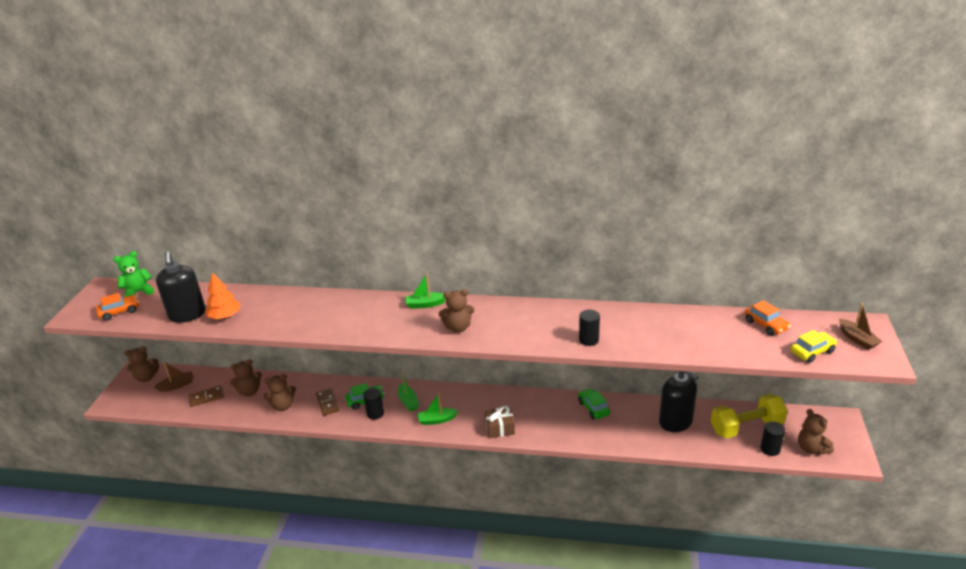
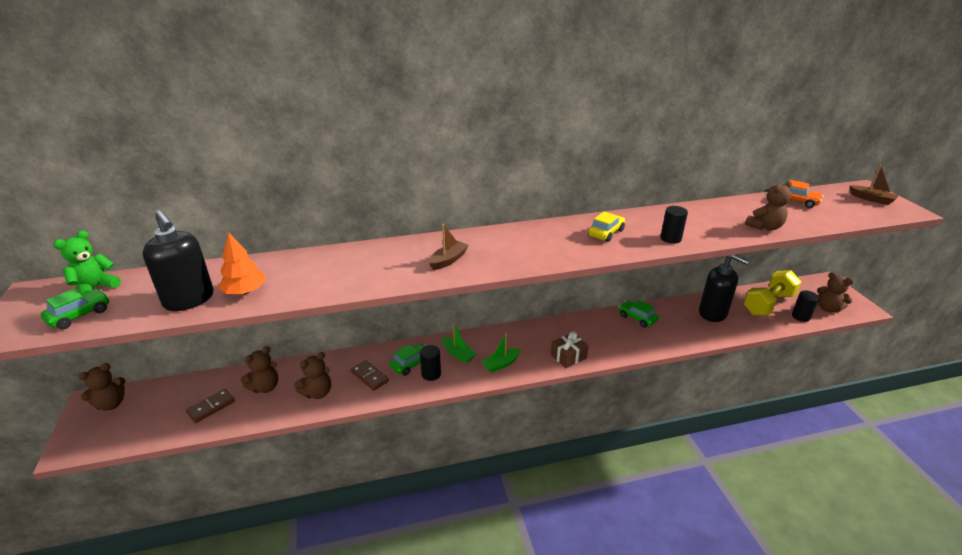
camera: 25 degrees left, 0 degrees up
orange car [96,293,139,321] -> green car [40,289,109,329]
brown boat [154,362,194,392] -> brown boat moved to [429,224,469,270]
green boat [405,273,446,309] -> none
brown teddy bear [438,289,474,333] -> brown teddy bear moved to [745,181,792,230]
yellow car [791,330,837,363] -> yellow car moved to [588,212,625,242]

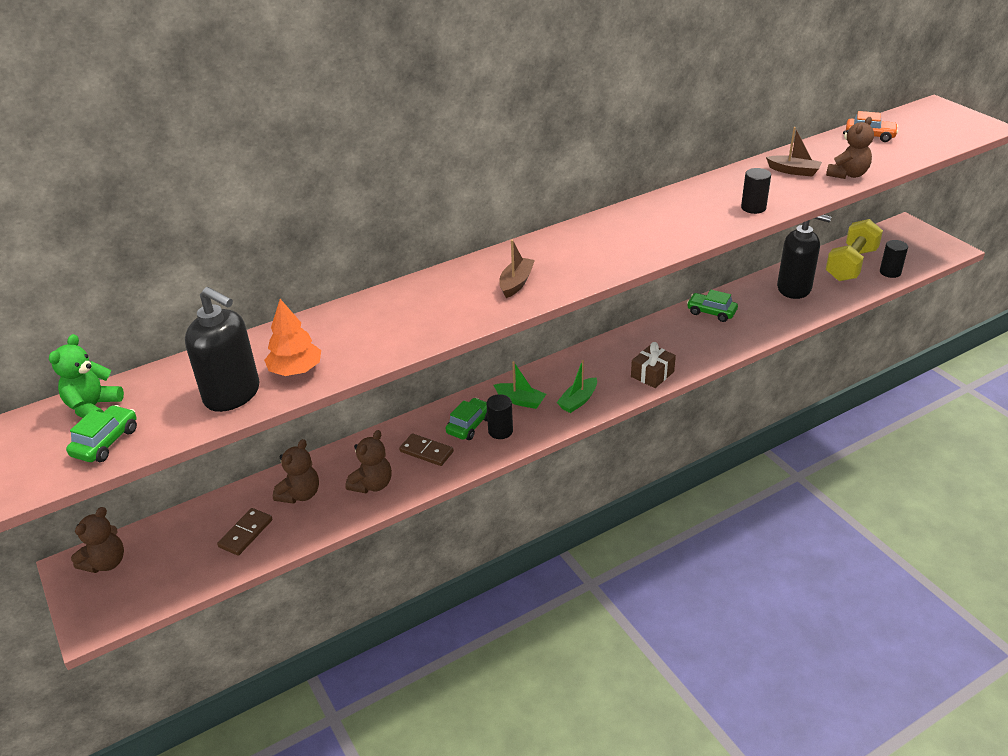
camera: 15 degrees left, 5 degrees up
yellow car [588,212,625,242] -> none
brown teddy bear [817,272,853,312] -> none
brown boat [849,164,899,205] -> brown boat moved to [766,127,822,176]

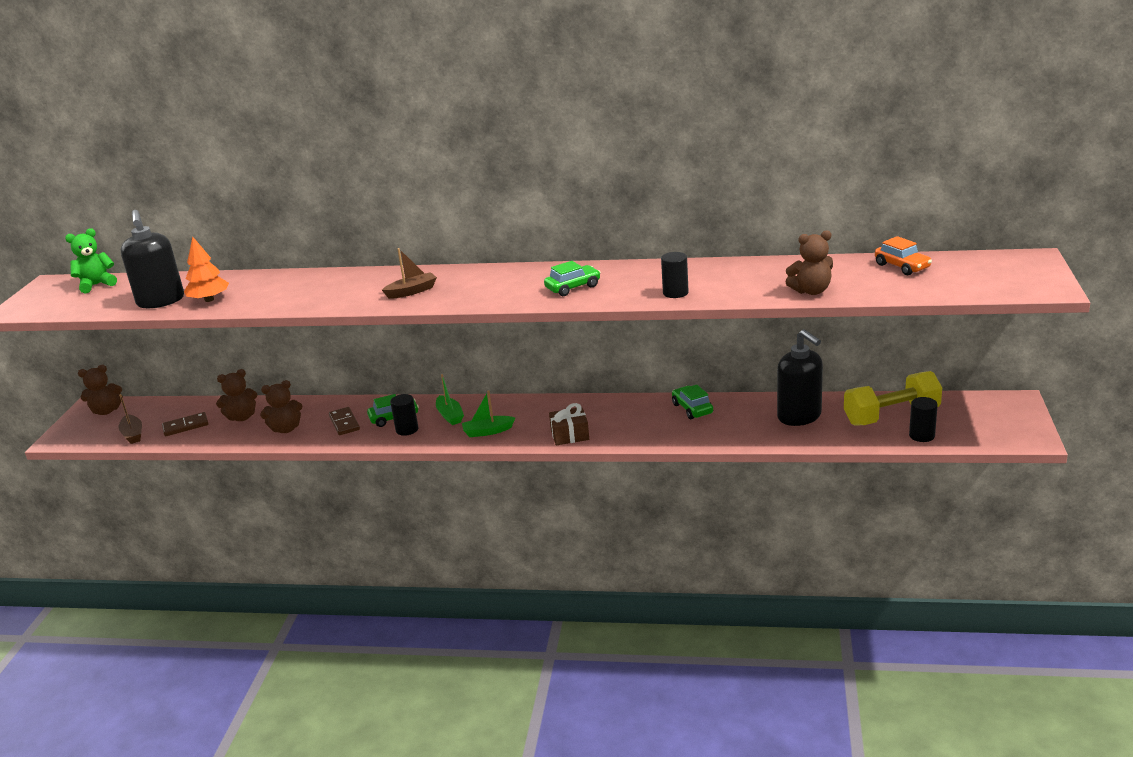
camera: 40 degrees right, 10 degrees down
green car [66,405,137,462] -> green car moved to [544,261,601,296]
brown boat [766,127,822,176] -> brown boat moved to [119,394,142,444]

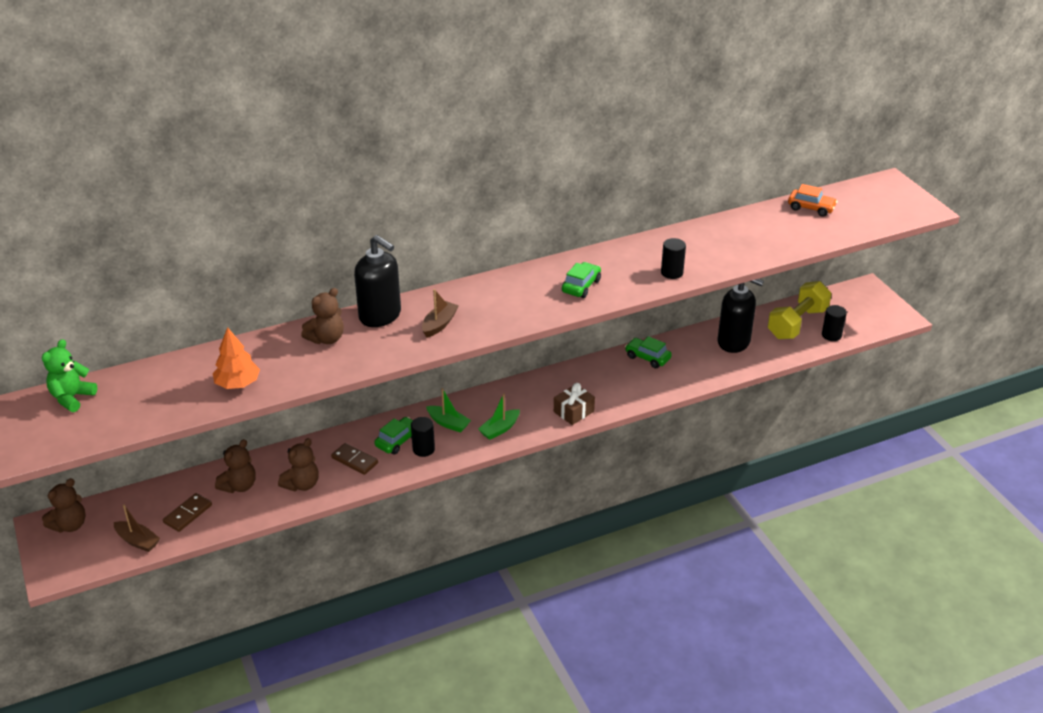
camera: 35 degrees left, 10 degrees up
black soap dispenser [120,210,184,308] -> black soap dispenser moved to [354,235,401,327]
brown teddy bear [786,230,833,295] -> brown teddy bear moved to [301,288,344,344]

